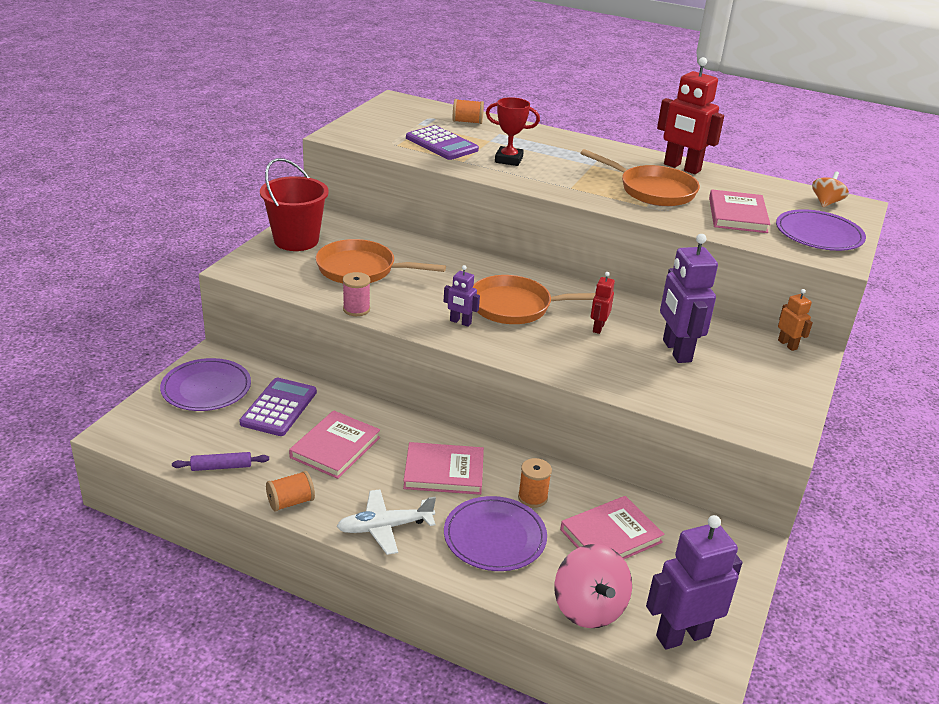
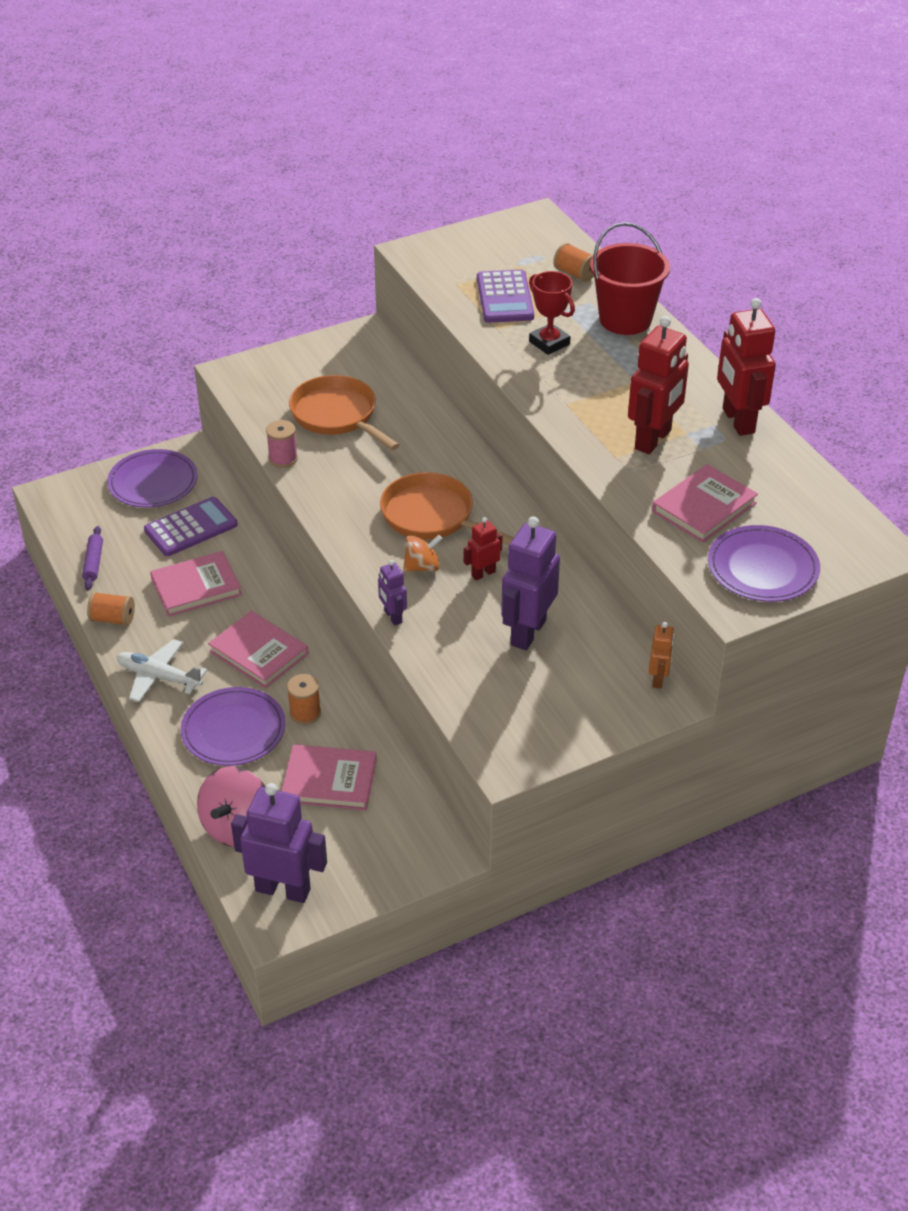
camera: 40 degrees right, 10 degrees up
purple rolling pin [172,452,269,471] -> purple rolling pin turned 60 degrees clockwise [82,526,103,590]
red bucket [260,158,329,251] -> red bucket moved to [590,222,670,335]
purple robot [444,265,480,327] -> purple robot moved to [378,560,407,626]
orange pan [581,149,700,206] -> red robot [628,316,689,454]
orange spinning top [812,171,849,207] -> orange spinning top moved to [403,535,442,572]

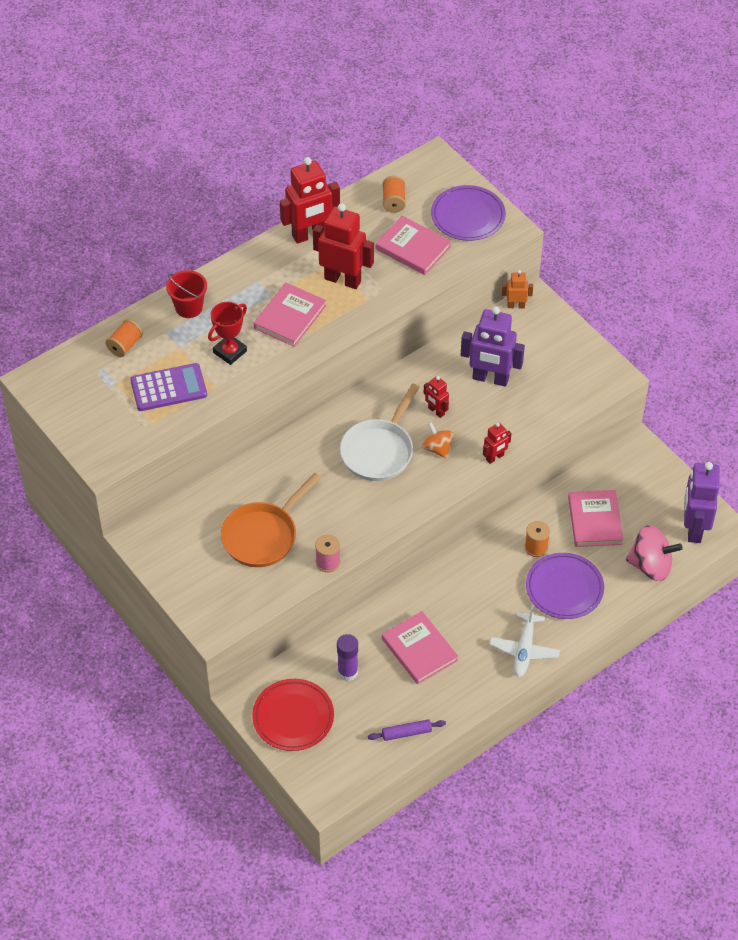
camera: 100 degrees left, 10 degrees up
orange spool [87,592,135,626] -> orange spool moved to [383,176,406,213]
purple plate [107,449,198,508] -> red plate [252,679,334,751]
purple calculator [144,497,238,556] -> purple glue stick [337,634,358,681]
pink book [208,611,308,688] -> pink book moved to [254,283,326,347]
purple robot [378,560,407,626] -> red robot [483,423,511,464]
orange pan [380,472,514,546] -> white pan [340,384,420,481]
red bucket [590,222,670,335] -> red bucket [166,270,207,318], size x0.64

